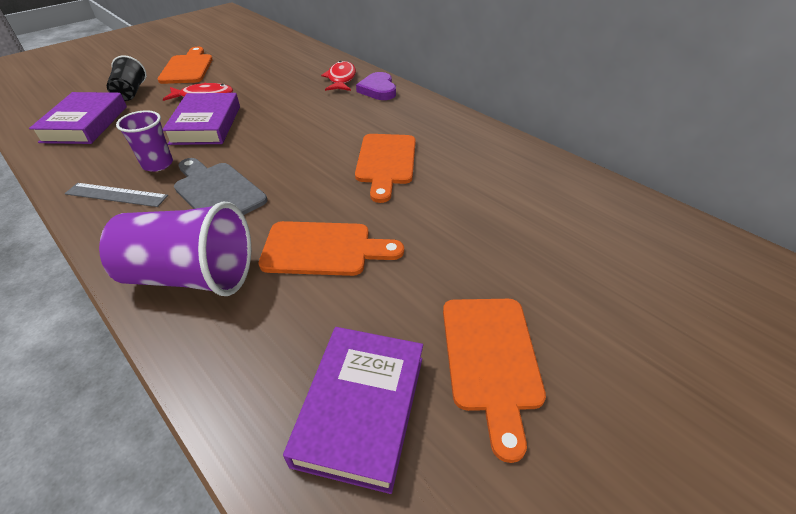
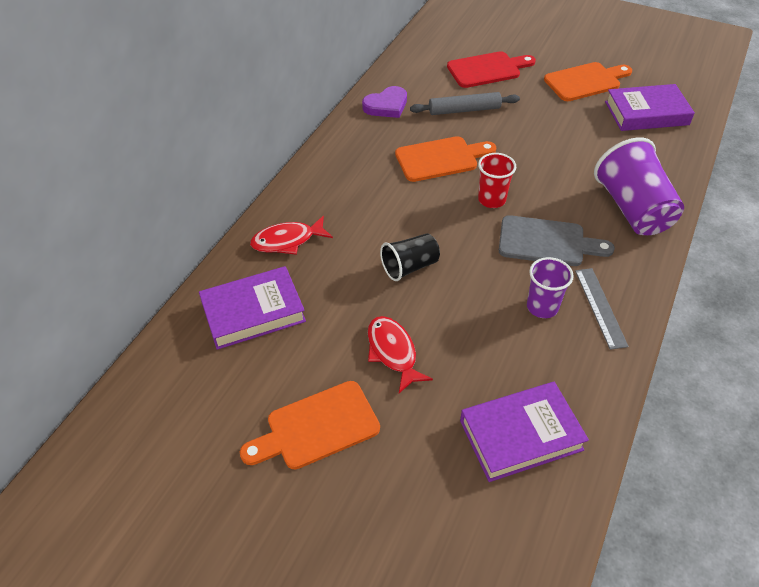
camera: 110 degrees left, 5 degrees up
black cup [107,55,147,101] -> black cup moved to [380,233,440,281]
purple book [163,93,240,145] -> purple book moved to [199,266,306,350]
grey cutting board [174,158,267,215] -> grey cutting board turned 105 degrees counterclockwise [499,215,615,266]
orange cutting board [259,221,404,276] -> none
purple heart [356,72,396,100] -> purple heart moved to [362,86,407,118]
none -> grey rolling pin [410,92,520,115]
none -> red cutting board [447,51,536,88]
none -> red cup [478,153,516,208]

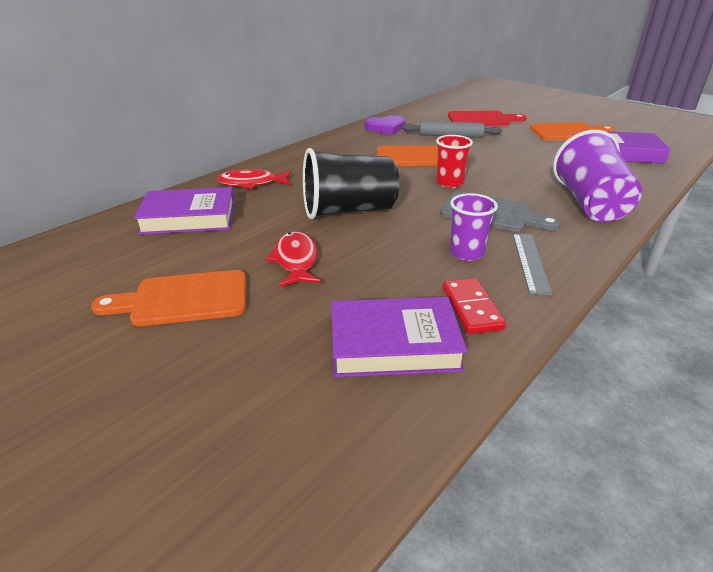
camera: 15 degrees right, 15 degrees down
black cup [380,233,440,281] -> black cup [303,148,399,219], size x1.74
none -> red domino [442,278,506,334]

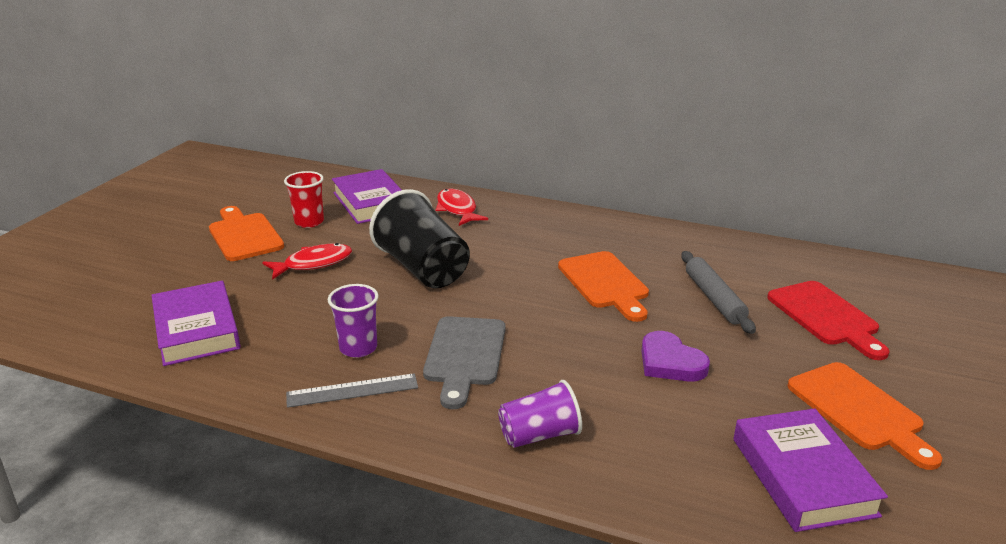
camera: 70 degrees right, 5 degrees down
purple heart [365,116,405,134] -> purple heart moved to [641,331,710,382]
red cup [436,135,473,188] -> red cup moved to [284,171,324,228]
red domino [442,278,506,334] -> none
purple cup [553,130,642,222] -> purple cup [498,380,582,448], size x0.58

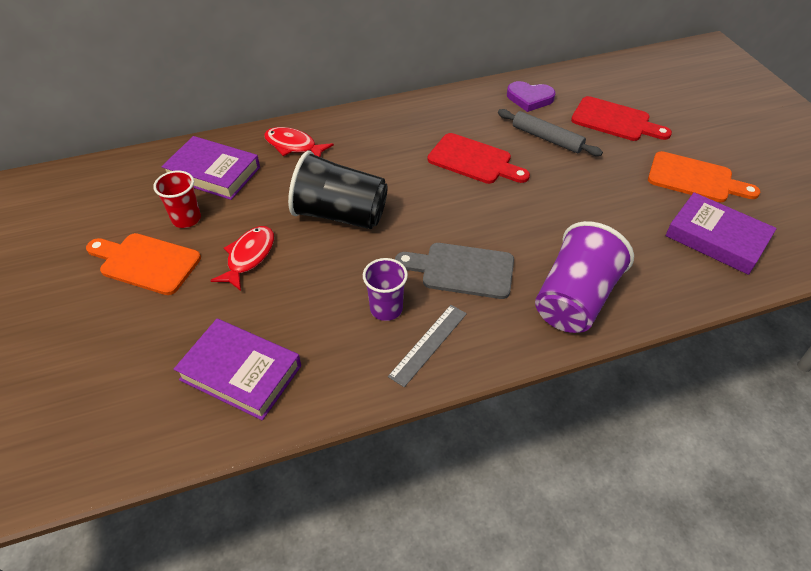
camera: 40 degrees left, 20 degrees up
grey cutting board [423,316,505,409] -> grey cutting board turned 135 degrees clockwise [395,243,514,299]
purple cup [498,380,582,448] -> purple cup [535,221,634,333], size x1.74
orange cutting board [558,251,649,322] -> red cutting board [428,133,530,184]
purple heart [641,331,710,382] -> purple heart moved to [507,81,556,112]

